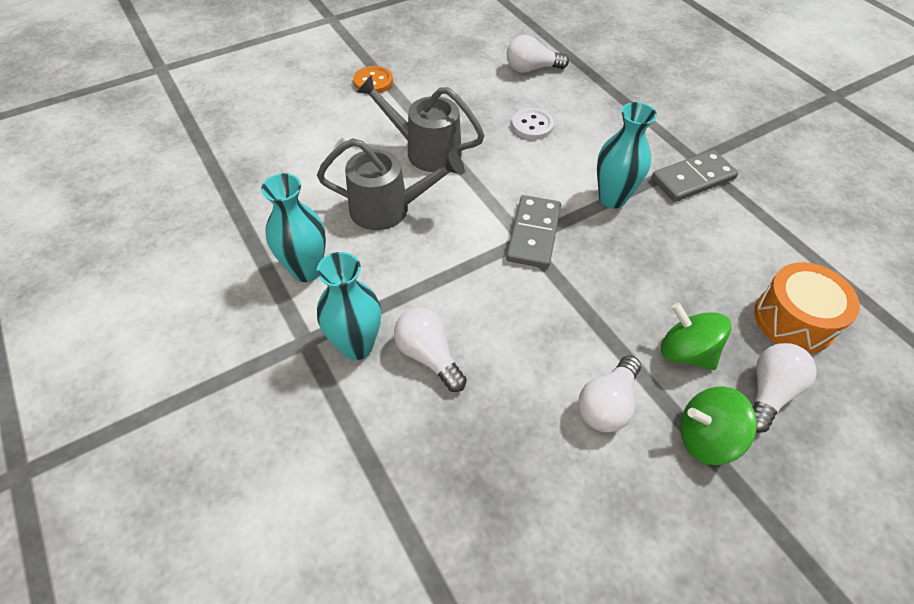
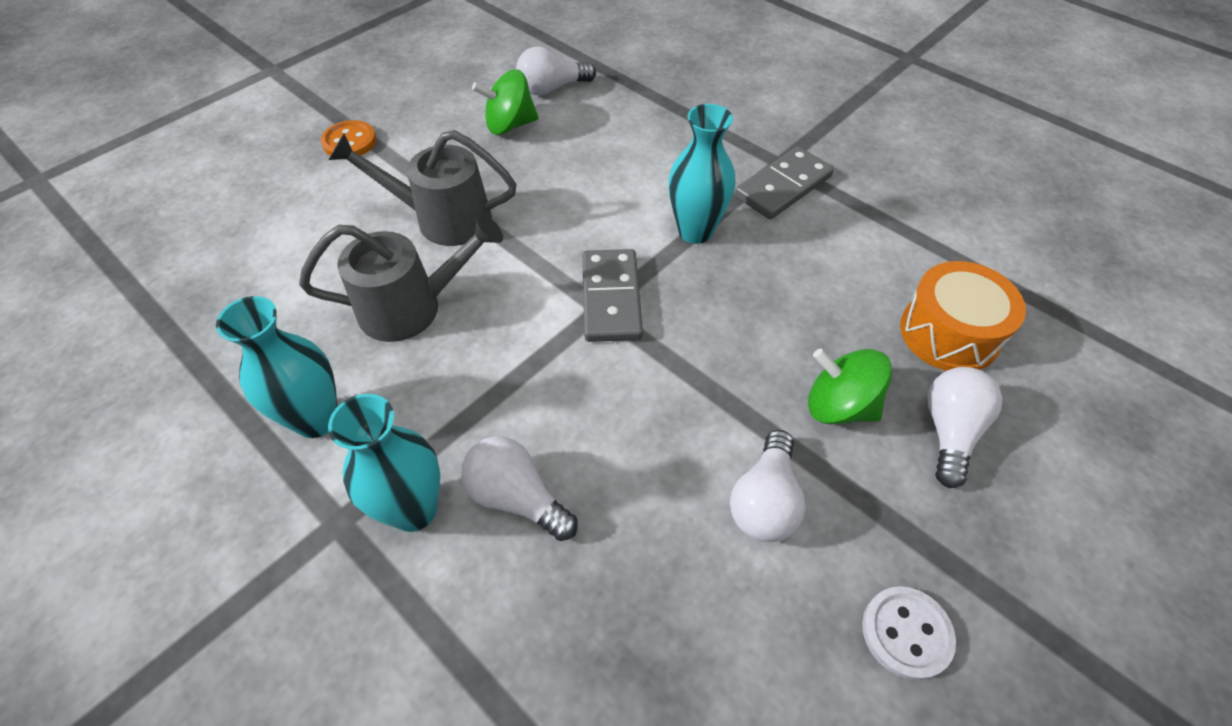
camera: 15 degrees left, 0 degrees up
white button [512,108,554,140] -> white button moved to [862,586,956,680]
green spinning top [680,386,757,465] -> green spinning top moved to [472,69,538,135]

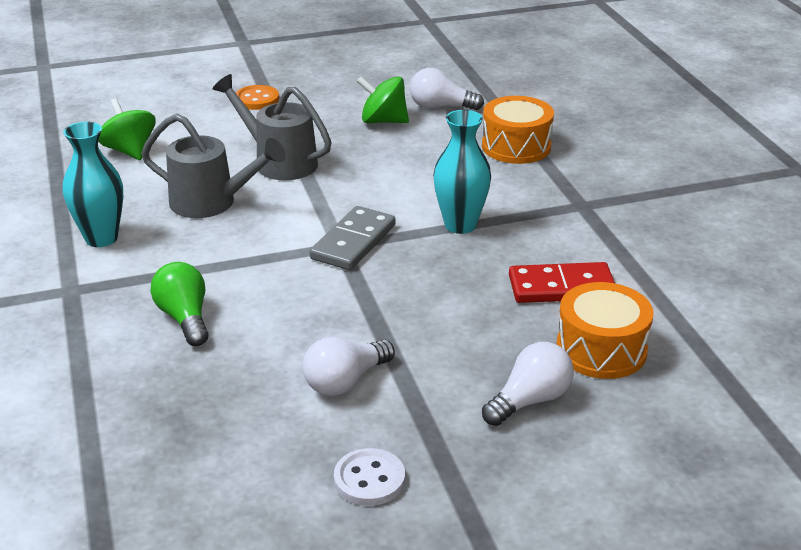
camera: 30 degrees right, 20 degrees down
turquoise vase [328,394,440,532] -> none
white light bulb [461,436,578,541] -> green light bulb [150,262,209,346]
grey domino [735,147,834,219] -> none
green spinning top [808,349,892,425] -> green spinning top moved to [98,98,156,160]
none -> orange drum [482,96,554,164]
none -> red domino [509,262,615,303]

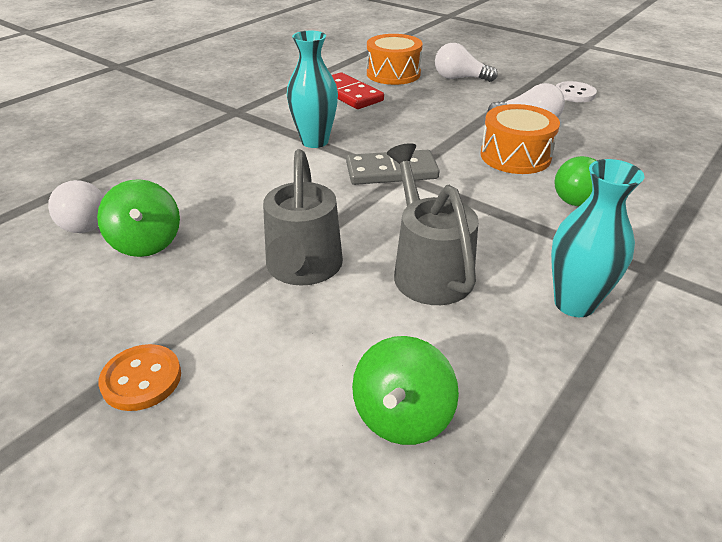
camera: 125 degrees left, 5 degrees up
orange drum [482,96,554,164] -> orange drum moved to [481,104,560,174]

